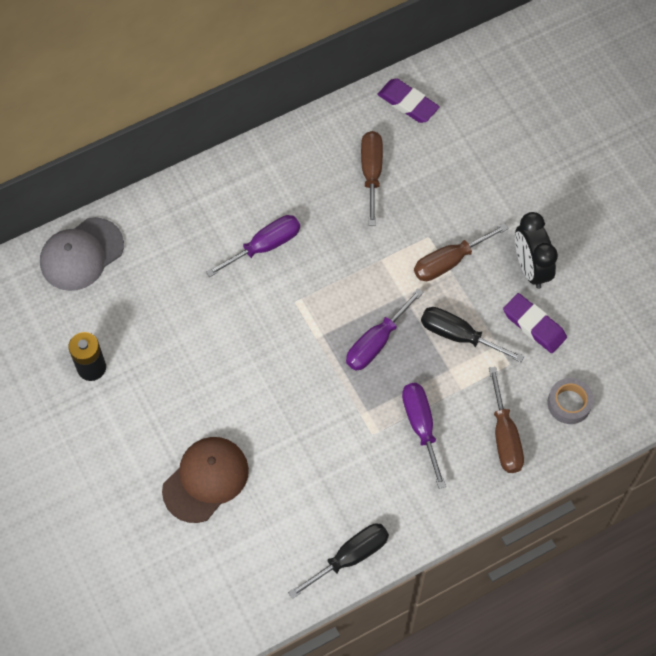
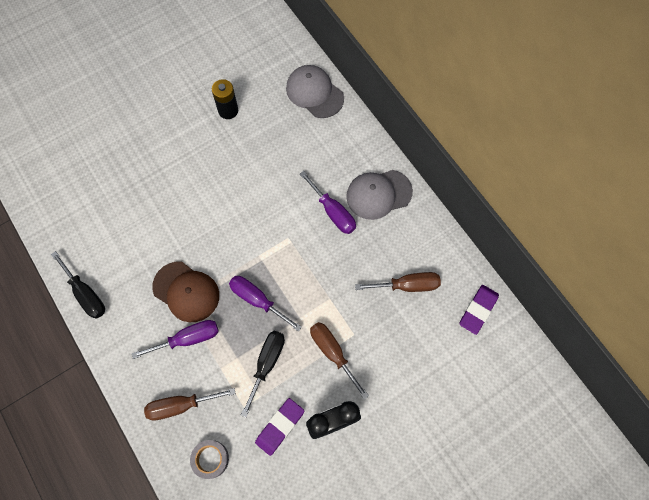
camera: 85 degrees right, 5 degrees up
brown cap [162,437,249,523] -> brown cap moved to [152,262,219,322]
none -> grey cap [346,170,413,220]

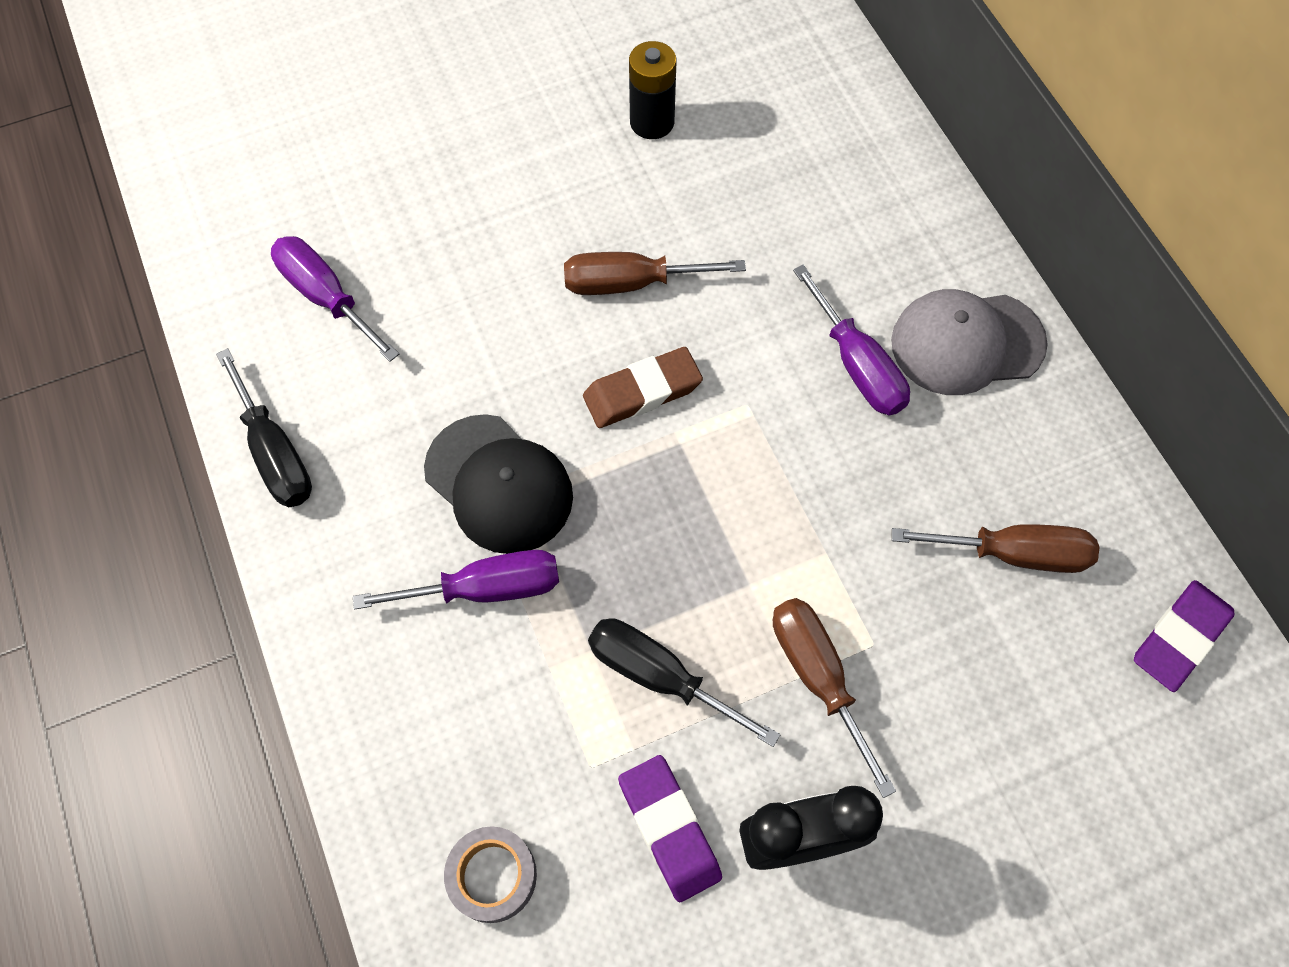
camera: 10 degrees right, 5 degrees down
brown screwdriver [144,388,236,421] -> brown screwdriver moved to [564,252,746,295]
brown cap [152,262,219,322] -> black cap [424,414,573,554]
purple screwdriver [229,276,302,332] -> purple screwdriver moved to [271,236,399,362]
black screwdriver [241,331,285,417] -> black screwdriver turned 90 degrees counterclockwise [588,618,780,747]
purple eraser [255,398,304,456] -> purple eraser turned 75 degrees counterclockwise [618,755,722,902]
grey cap [286,65,344,118] -> none
none -> brown eraser [583,347,703,428]

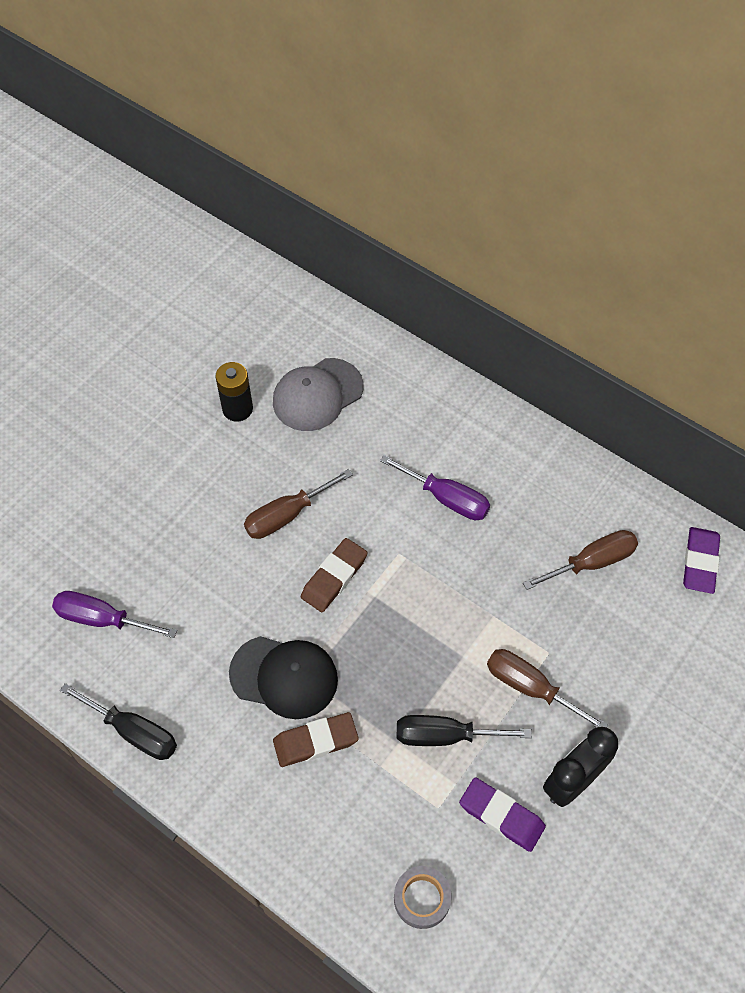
camera: 30 degrees left, 5 degrees down
purple screwdriver [353,550,559,610] -> brown eraser [273,712,359,767]
grey cap [891,289,1048,395] -> grey cap moved to [273,358,364,431]

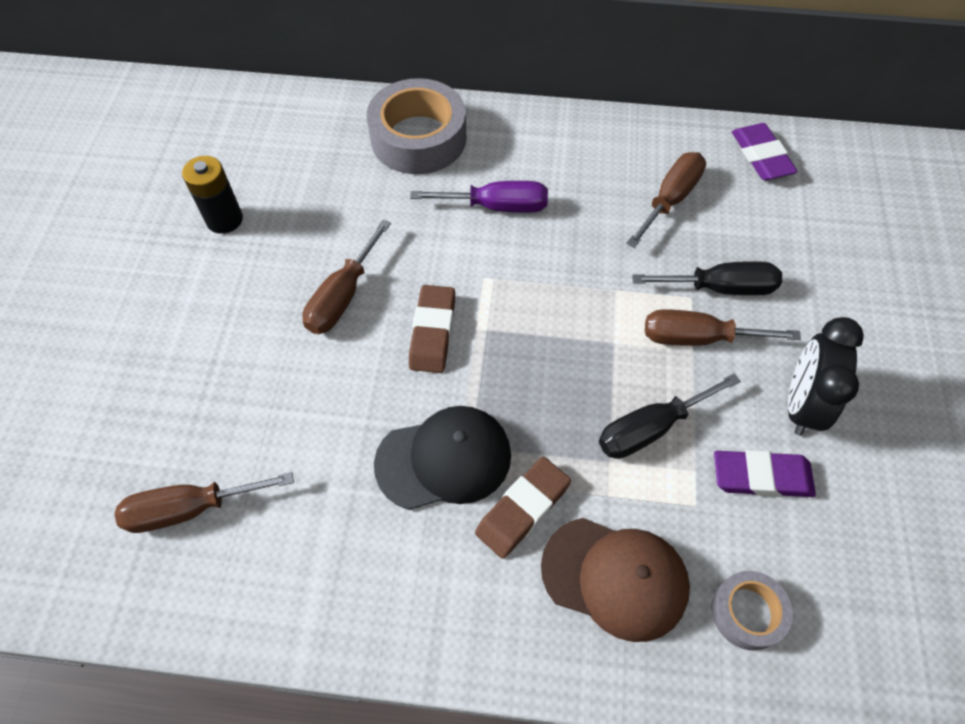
camera: 30 degrees left, 0 degrees up
purple screwdriver [52,591,177,638] -> brown screwdriver [115,472,294,533]
black screwdriver [60,683,177,760] -> black screwdriver moved to [632,261,782,295]
grey cap [273,358,364,431] -> none
none -> grey tape [367,78,466,174]
none -> brown cap [541,518,690,642]

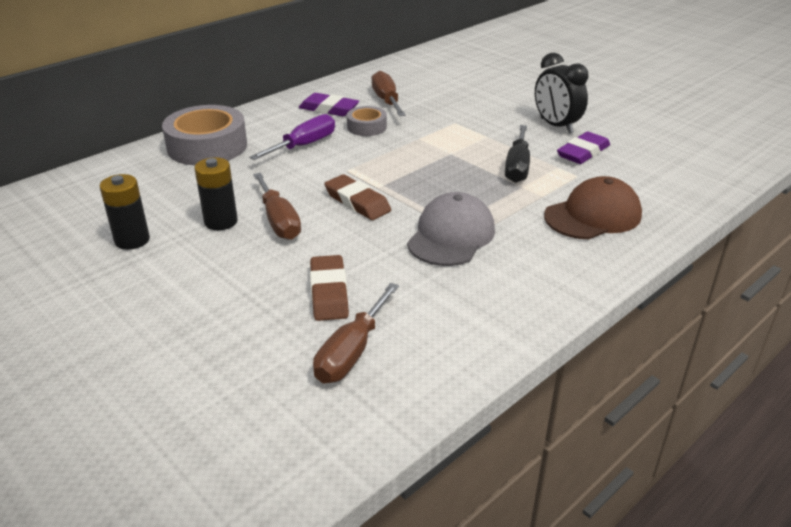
camera: 50 degrees left, 25 degrees down
black cap [374,406,511,510] -> grey cap [407,192,495,266]
brown eraser [475,457,571,559] -> brown eraser moved to [310,255,349,321]
black screwdriver [632,261,782,295] -> none
brown screwdriver [645,309,801,346] -> none
grey tape [711,571,793,650] -> grey tape moved to [347,106,387,136]
purple eraser [732,123,798,180] -> purple eraser moved to [299,93,359,116]
none -> black battery [195,157,238,230]

